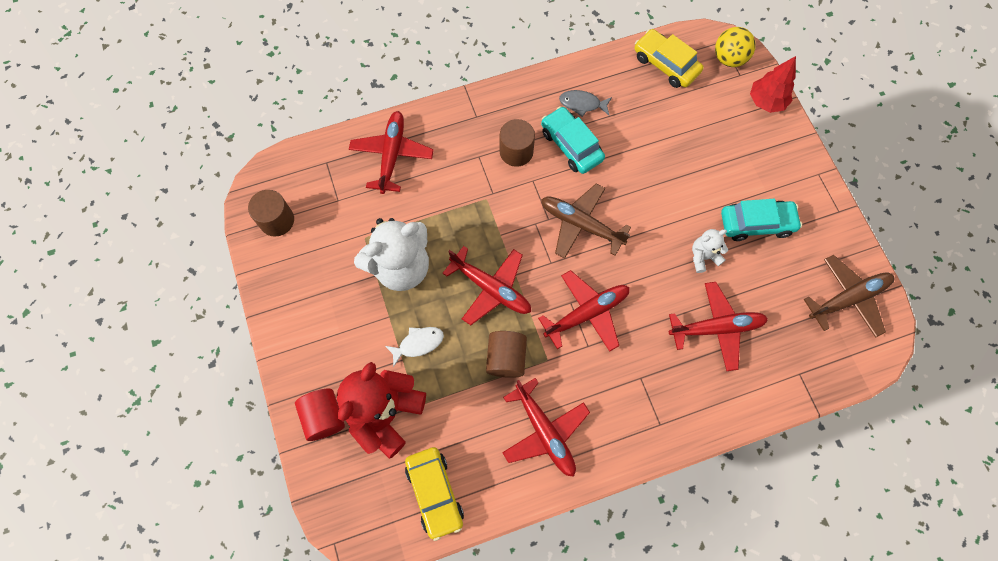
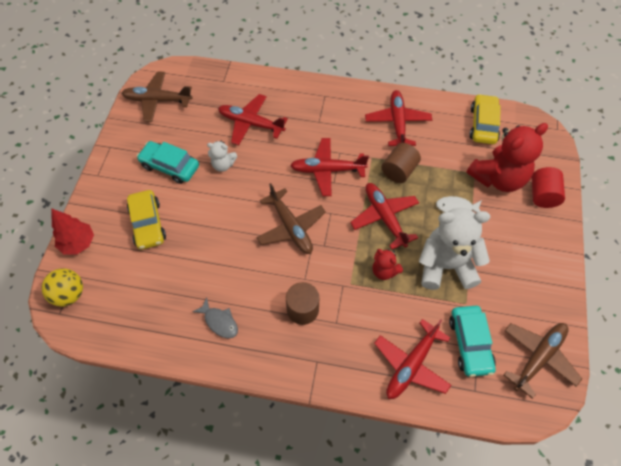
camera: 150 degrees left, 10 degrees down
brown cylinder [248,190,294,237] -> brown plane [504,323,582,399]
turquoise car [541,106,605,174] -> turquoise car moved to [449,306,496,377]
yellow car [635,29,704,88] -> yellow car moved to [127,190,166,250]
none -> red teddy bear [372,249,403,280]

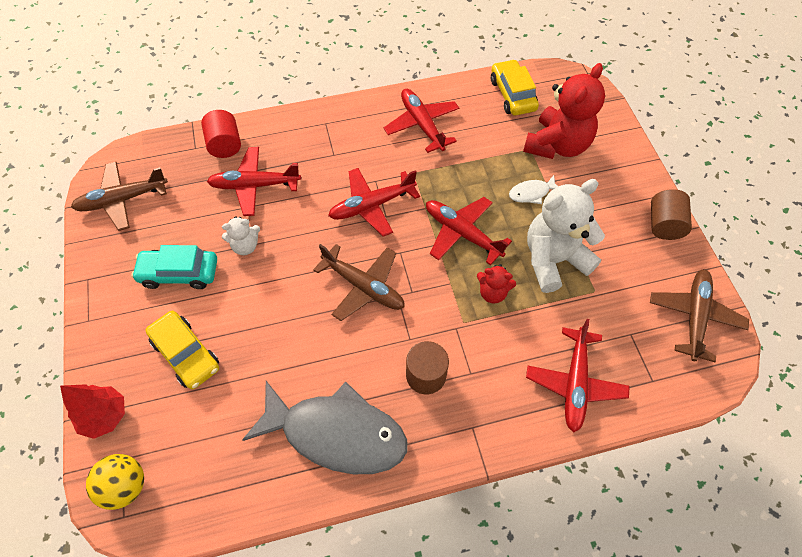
camera: 25 degrees left, 0 degrees up
grey fish [192,298,238,338] -> grey fish [242,381,407,474], size x2.39
brown cylinder [382,143,421,183] -> brown cylinder moved to [651,189,692,240]
turquoise car [449,306,496,377] -> none
red cylinder [531,167,565,208] -> red cylinder moved to [201,110,241,158]

